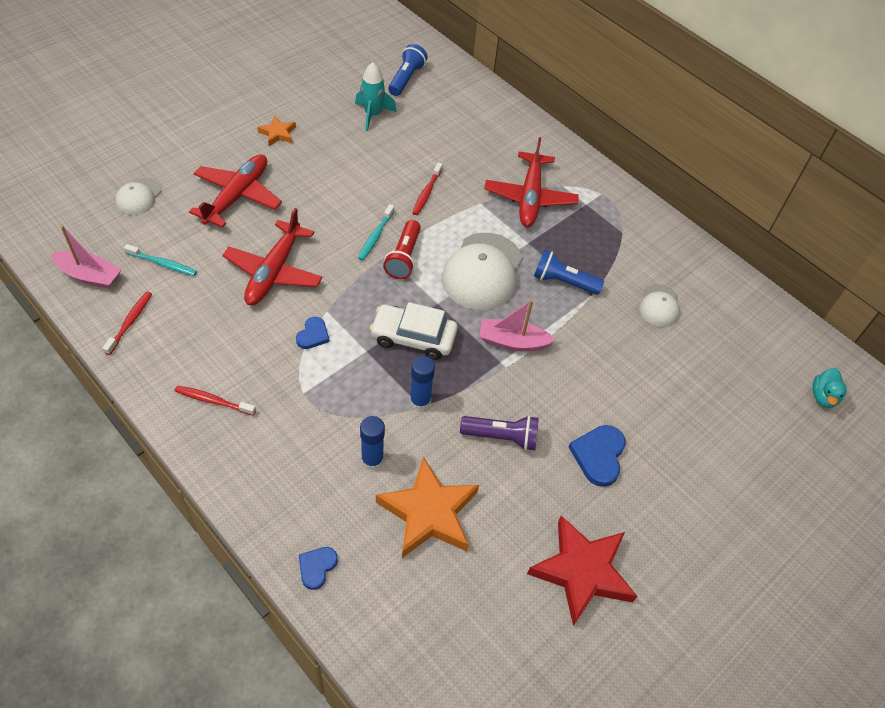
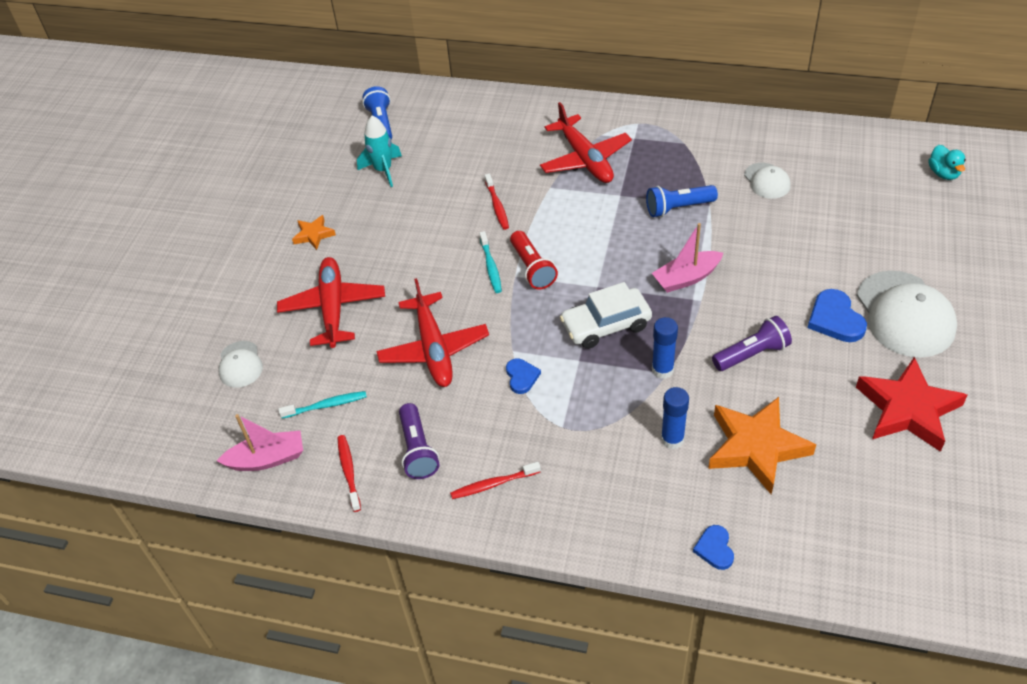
camera: 25 degrees left, 5 degrees down
white cap [442,233,523,310] -> white cap moved to [857,271,957,358]
none -> purple flashlight [399,403,439,479]

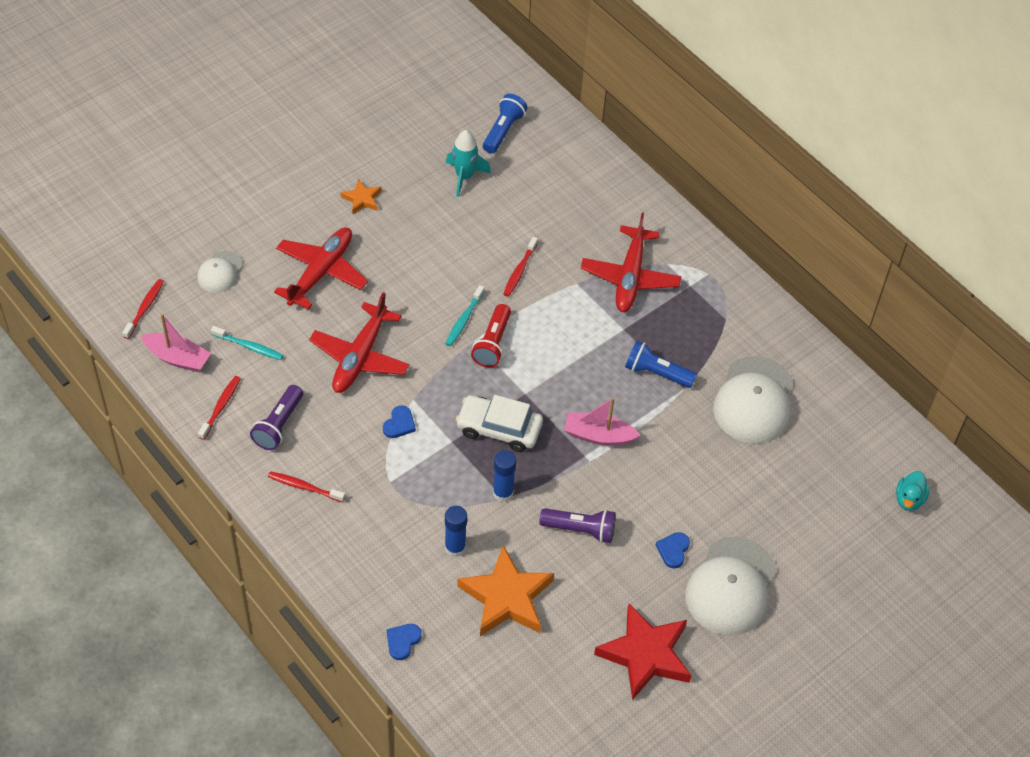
camera: 30 degrees right, 5 degrees up
white cap [744,163,791,199] -> white cap [713,356,793,444], size x1.90
blue heart [808,289,867,342] -> blue heart [656,532,690,569], size x0.62
none -> red toothbrush [122,279,164,339]

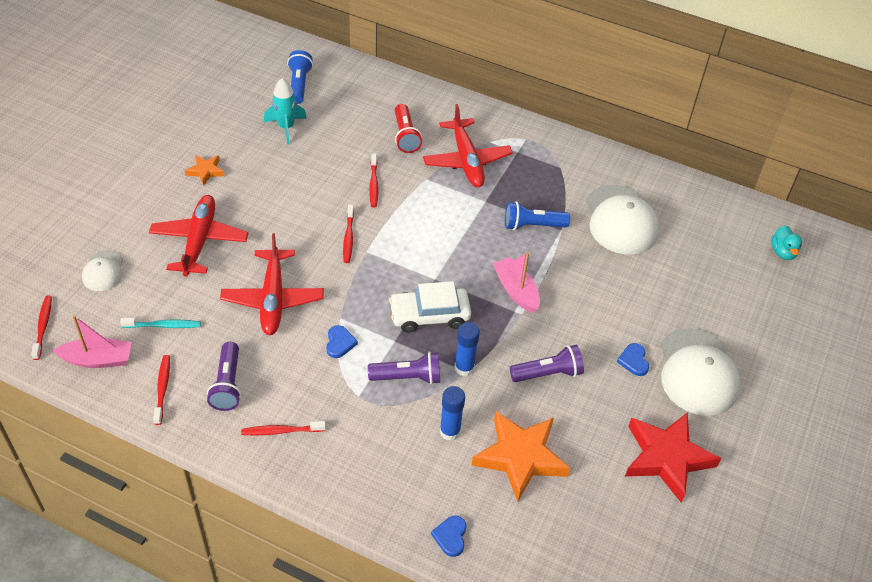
camera: 25 degrees left, 5 degrees down
turquoise toothbrush [445,285,485,346] -> red toothbrush [343,205,354,263]
red flashlight [471,304,511,367] -> red flashlight moved to [395,104,422,153]
pink boat [564,397,641,446] -> pink boat turned 75 degrees clockwise [493,252,540,313]
none -> purple flashlight [368,352,440,385]

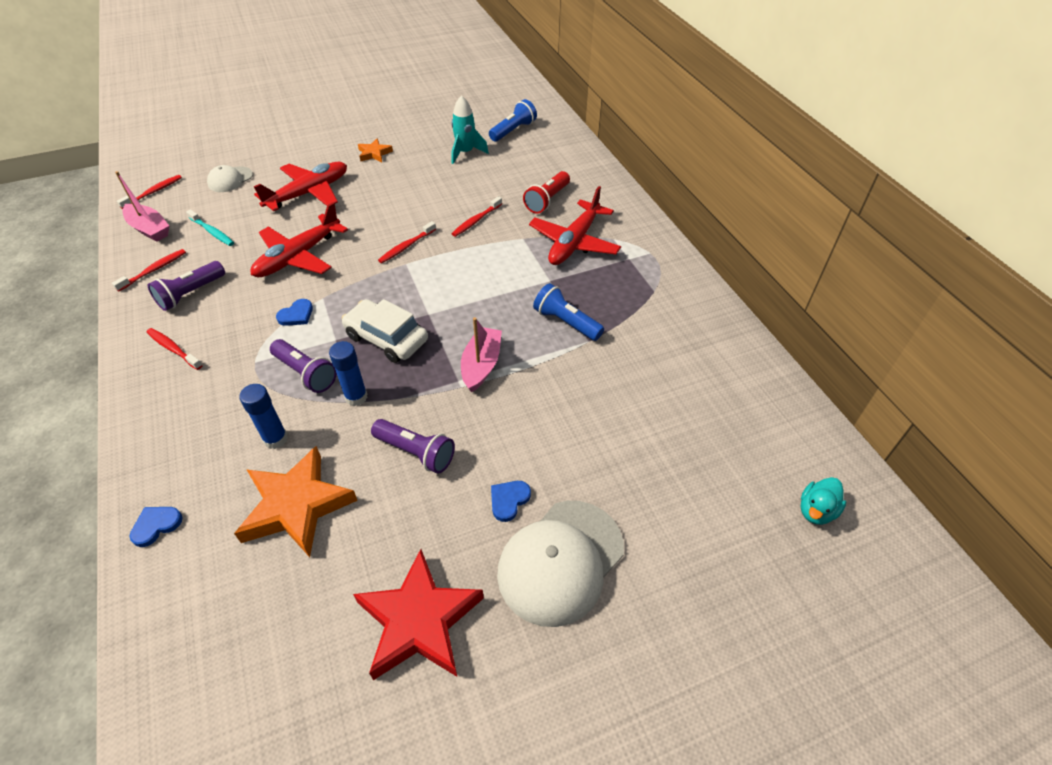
camera: 45 degrees right, 0 degrees up
white cap [586,185,660,254] -> none

